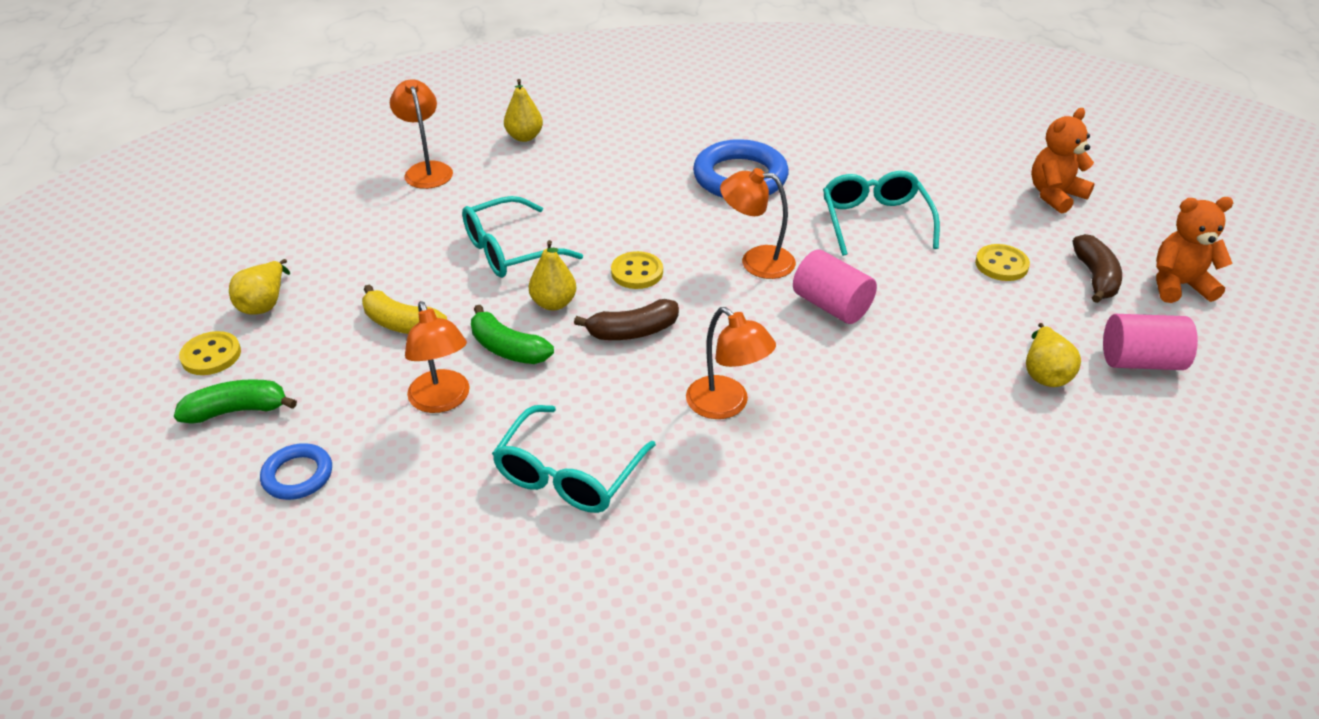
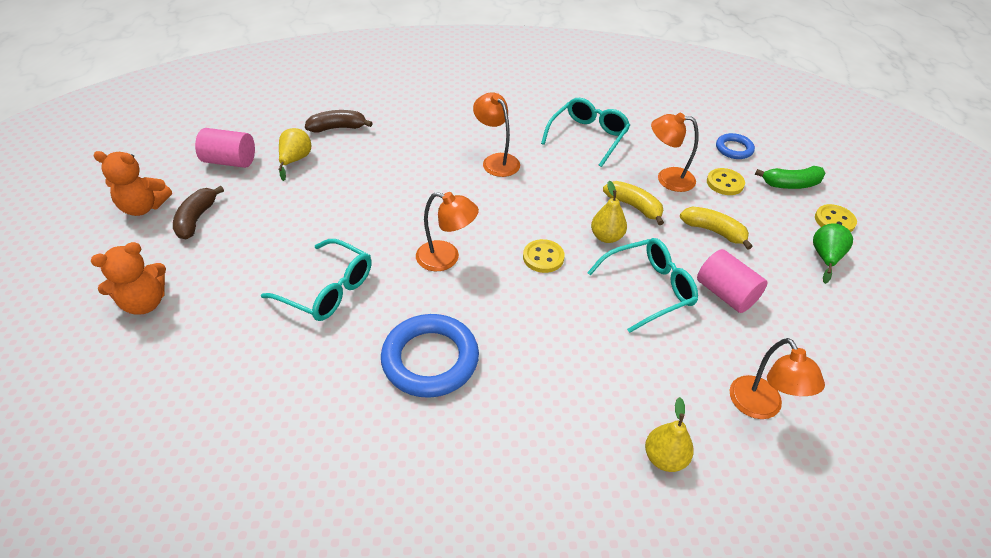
camera: 175 degrees left, 5 degrees up
yellow pear [229,259,290,315] -> green pear [813,223,853,284]
orange lamp [405,301,470,413] -> orange lamp turned 60 degrees counterclockwise [651,113,698,192]
green banana [471,305,554,364] -> yellow banana [603,181,664,225]
brown banana [574,299,679,340] -> brown banana moved to [305,110,372,132]
pink cylinder [793,250,877,324] -> pink cylinder moved to [697,249,767,313]
turquoise glasses [823,171,940,256] -> turquoise glasses turned 60 degrees counterclockwise [261,239,371,321]
yellow button [975,244,1030,281] -> yellow button moved to [707,168,745,195]

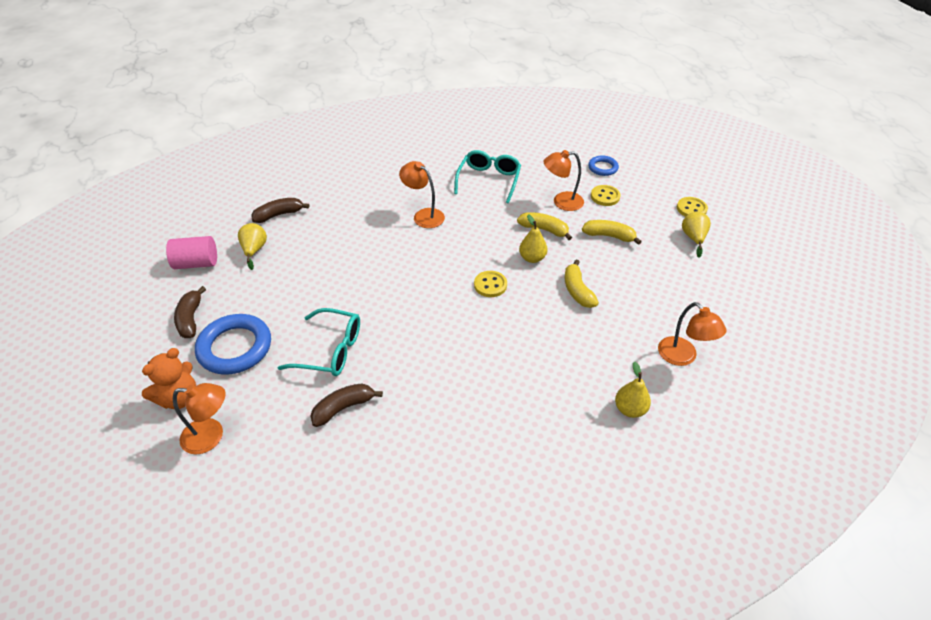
camera: 15 degrees left, 0 degrees up
orange teddy bear [93,151,172,216] -> none
blue ring [381,314,479,398] -> blue ring moved to [195,314,271,375]
orange lamp [416,192,479,271] -> orange lamp moved to [173,383,225,454]
turquoise glasses [587,238,698,333] -> yellow banana [565,260,599,308]
pink cylinder [697,249,767,313] -> none
green banana [755,166,826,189] -> none
green pear [813,223,853,284] -> yellow pear [682,212,711,258]
none -> brown banana [310,383,383,427]

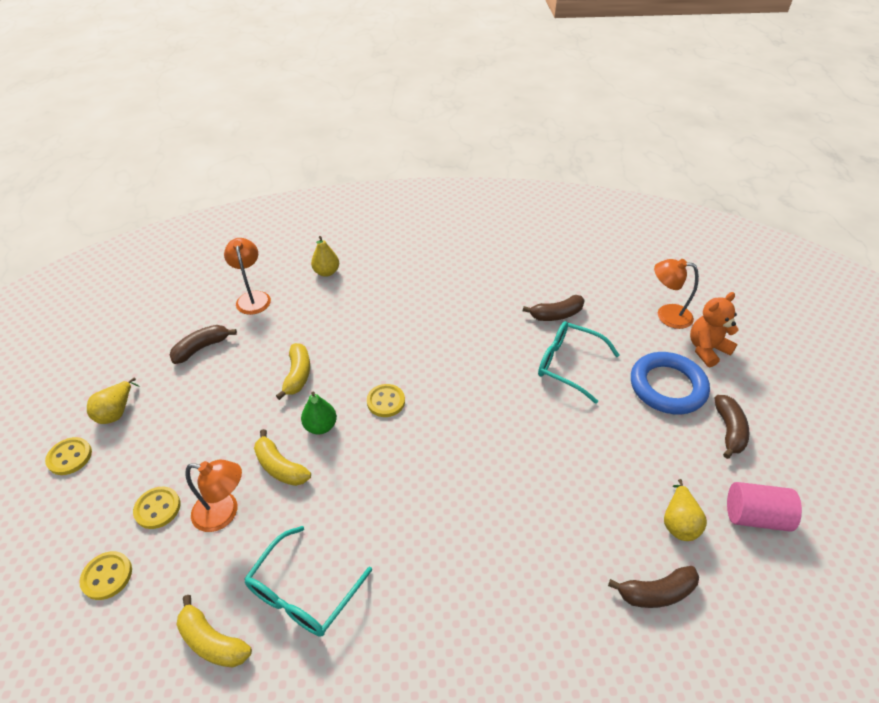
camera: 165 degrees left, 0 degrees up
orange lamp [399,161,445,228] -> none
yellow pear [519,214,548,263] -> green pear [301,392,337,435]
yellow banana [582,220,642,245] -> yellow banana moved to [176,595,252,667]
blue ring [588,155,619,176] -> yellow button [79,551,132,600]
none -> brown banana [170,325,237,364]

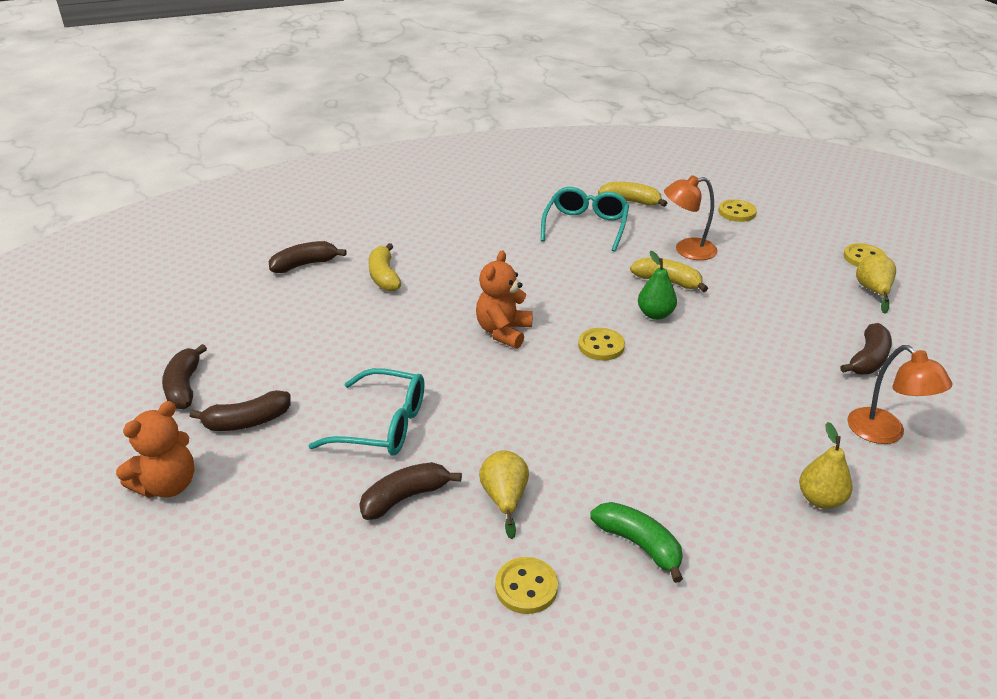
camera: 165 degrees right, 10 degrees down
yellow button [133,487,180,529] -> yellow button moved to [495,557,558,614]
yellow banana [276,343,310,400] -> yellow banana moved to [368,243,401,291]
blue ring [631,352,710,414] -> brown banana [190,390,291,431]
orange lamp [654,259,699,329] -> none
yellow pear [664,479,707,541] -> yellow pear moved to [479,450,529,539]
pink cylinder [727,482,802,532] -> none
none -> orange teddy bear [476,250,533,349]
none -> green banana [590,502,683,583]

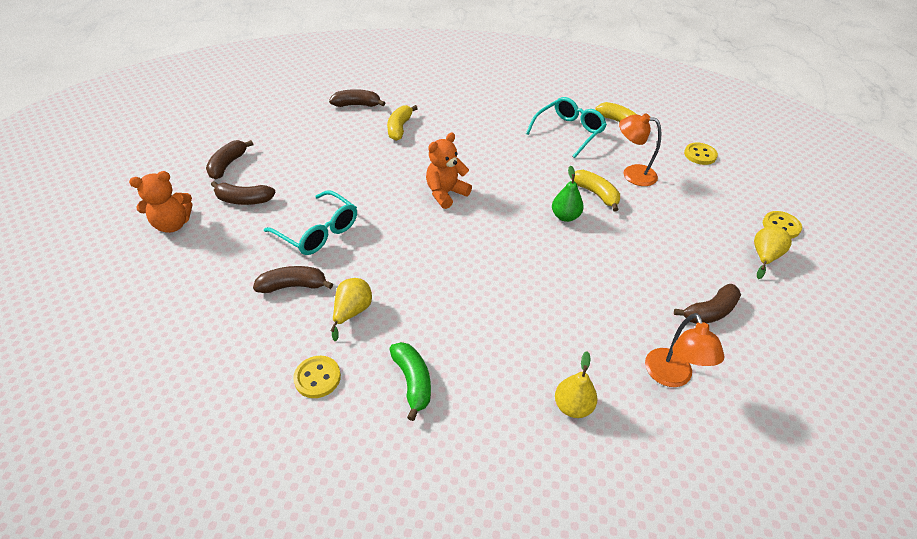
camera: 25 degrees right, 10 degrees up
yellow button [578,328,625,361] -> none

